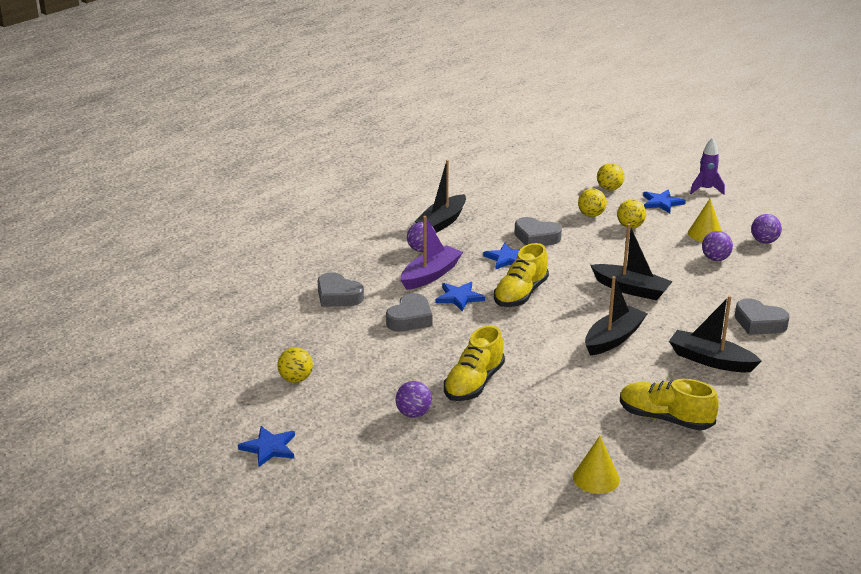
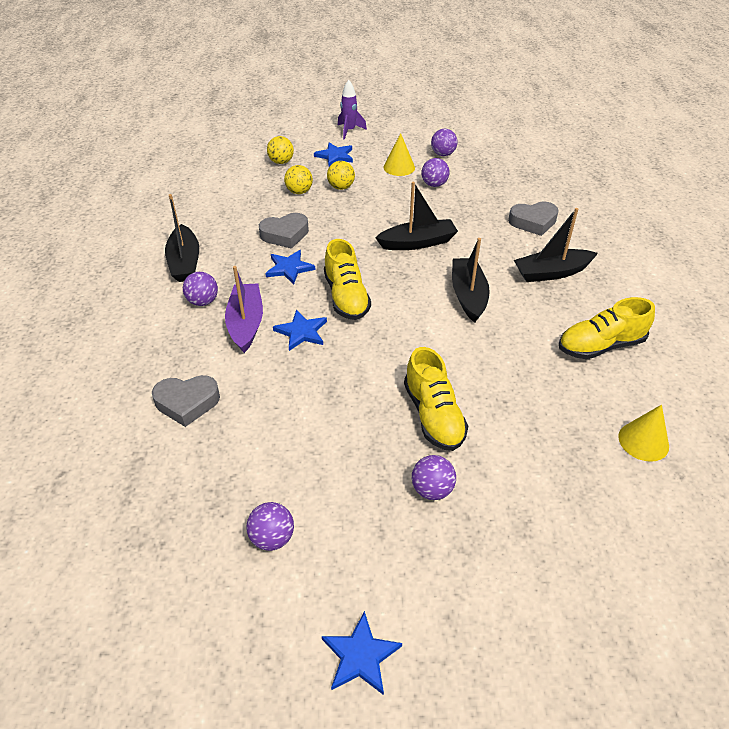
camera: 45 degrees left, 15 degrees up
yellow ball [277,347,313,383] -> purple ball [246,502,294,551]
grey heart [386,293,433,332] -> none

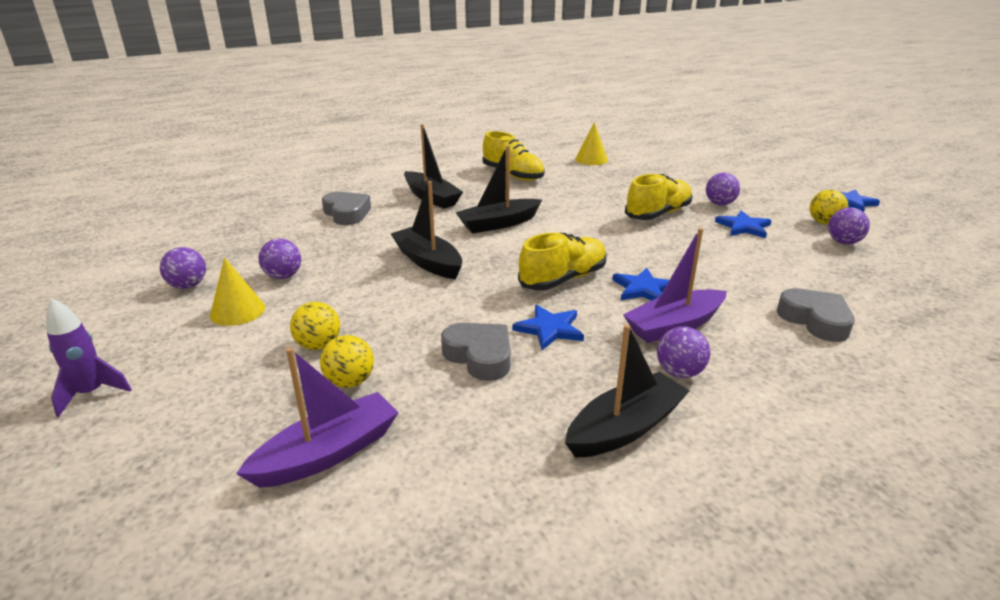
camera: 115 degrees left, 15 degrees down
yellow ball [267,136,294,164] -> yellow ball moved to [810,190,848,225]
blue star [314,142,353,167] -> blue star moved to [715,210,772,238]
none -> purple boat [236,348,399,488]

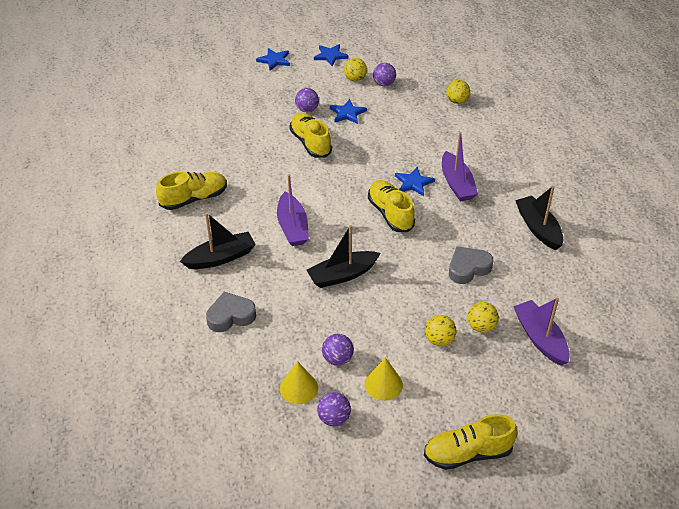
camera: 75 degrees left, 15 degrees up
purple rocket [46,298,132,417] -> yellow shoe [424,414,517,470]
black boat [455,146,542,233] -> purple boat [277,174,309,246]
blue star [512,305,584,350] -> blue star moved to [256,48,290,71]
yellow cone [575,122,608,165] -> yellow cone moved to [280,361,318,404]
purple ball [657,327,710,378] -> none
grey heart [777,288,855,342] -> none
none -> yellow ball [446,80,470,104]

